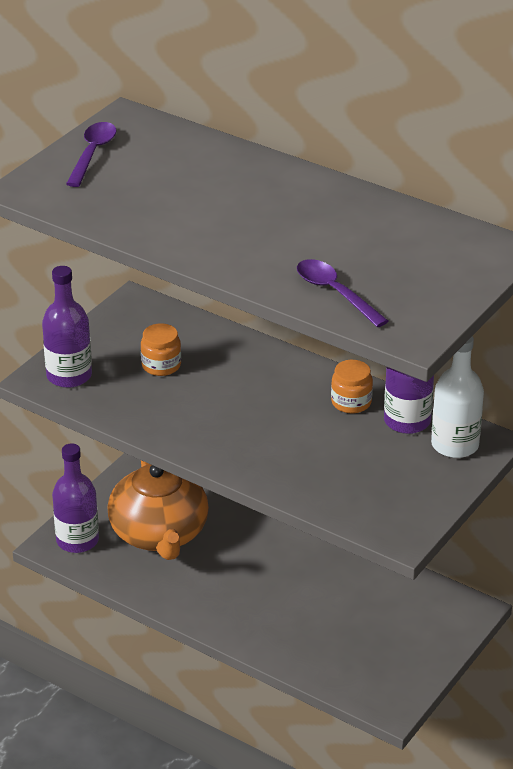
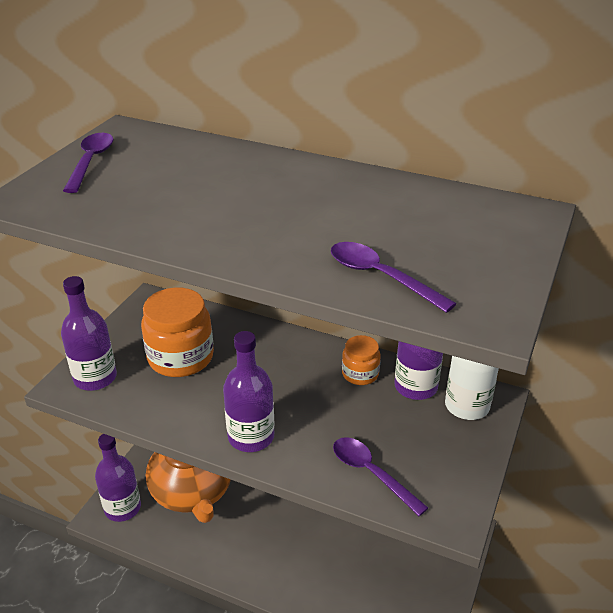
camera: 10 degrees left, 0 degrees up
orange jar [141,323,181,376] -> orange jar [141,288,214,377], size x1.83
none -> purple bottle [223,331,274,452]
none -> purple spoon [333,437,428,516]

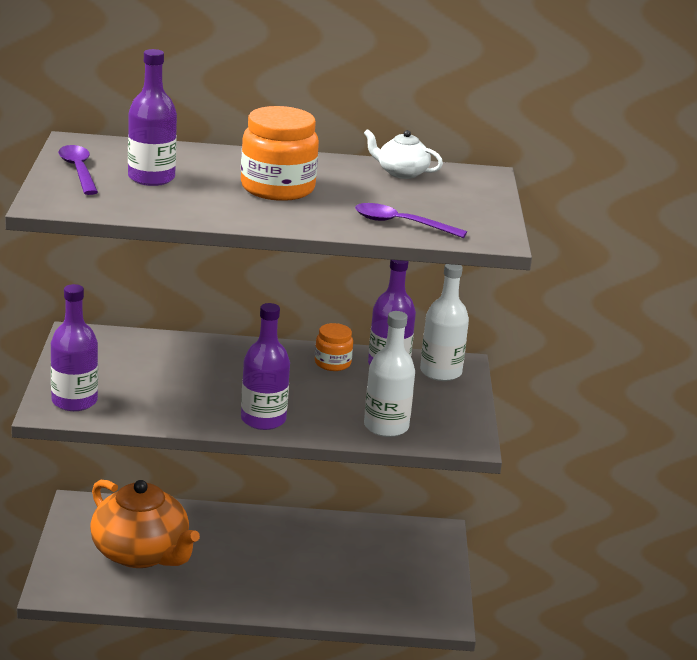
camera: 25 degrees left, 10 degrees down
purple bottle [95,434,141,522] -> purple bottle moved to [128,49,177,186]
orange jar [141,288,214,377] -> orange jar moved to [241,106,319,201]
purple spoon [333,437,428,516] -> white bottle [364,311,415,437]
none -> white teapot [364,129,443,179]

